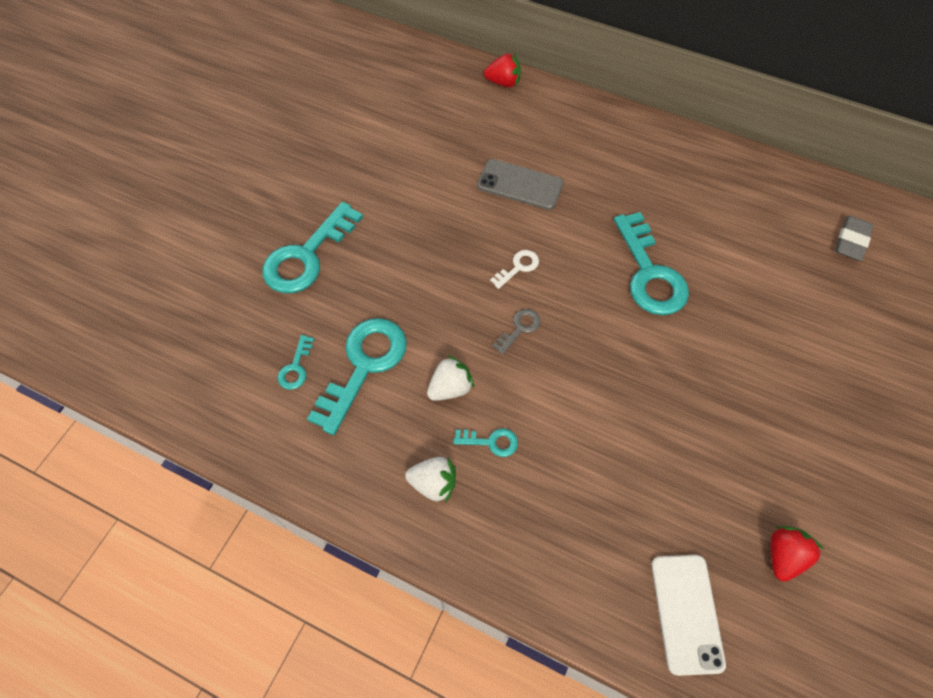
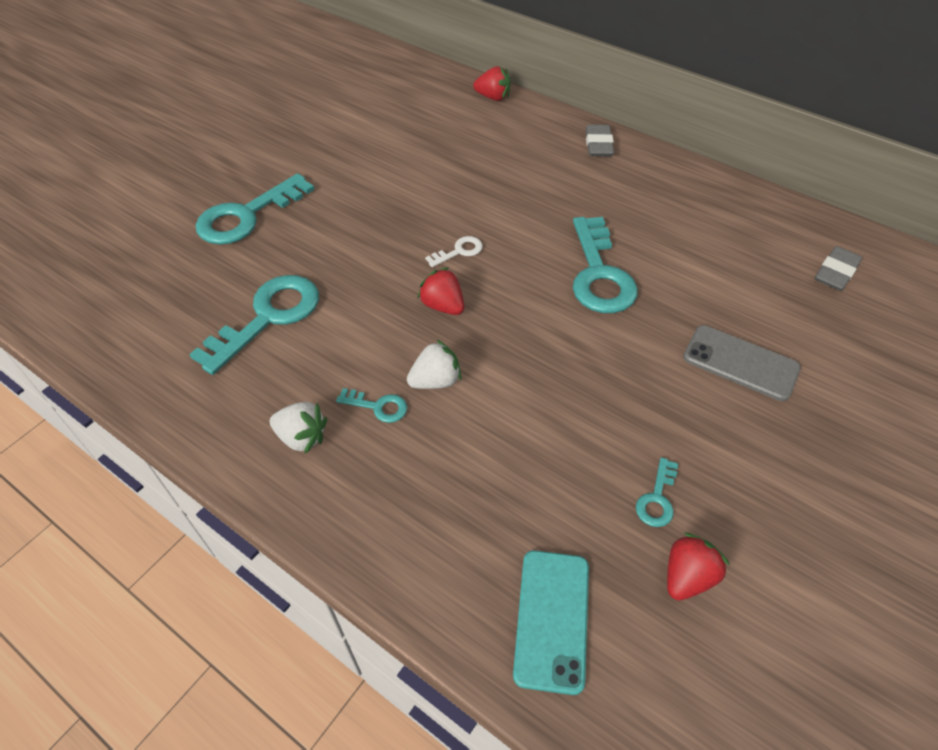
camera: 10 degrees right, 10 degrees down
turquoise key [278,335,314,390] -> turquoise key moved to [636,457,678,527]
white strawberry [427,355,474,401] -> white strawberry moved to [407,339,462,389]
grey phone [477,159,564,210] -> grey phone moved to [683,325,801,401]
grey key [492,309,541,355] -> red strawberry [417,267,465,315]
white phone [651,555,726,676] -> turquoise phone [513,550,589,695]
none -> grey eraser [586,125,614,157]

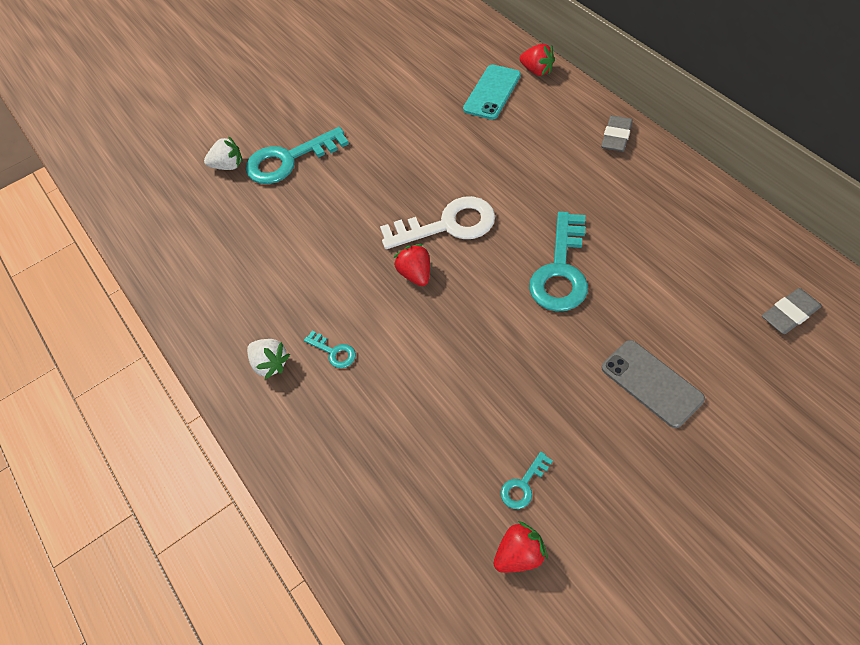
camera: 25 degrees right, 5 degrees up
turquoise key [189,275,319,375] -> none
white strawberry [407,339,462,389] -> white strawberry moved to [204,136,243,170]
white key [425,236,483,267] -> white key [380,196,495,249], size x2.18
turquoise phone [513,550,589,695] -> turquoise phone moved to [463,64,521,120]

